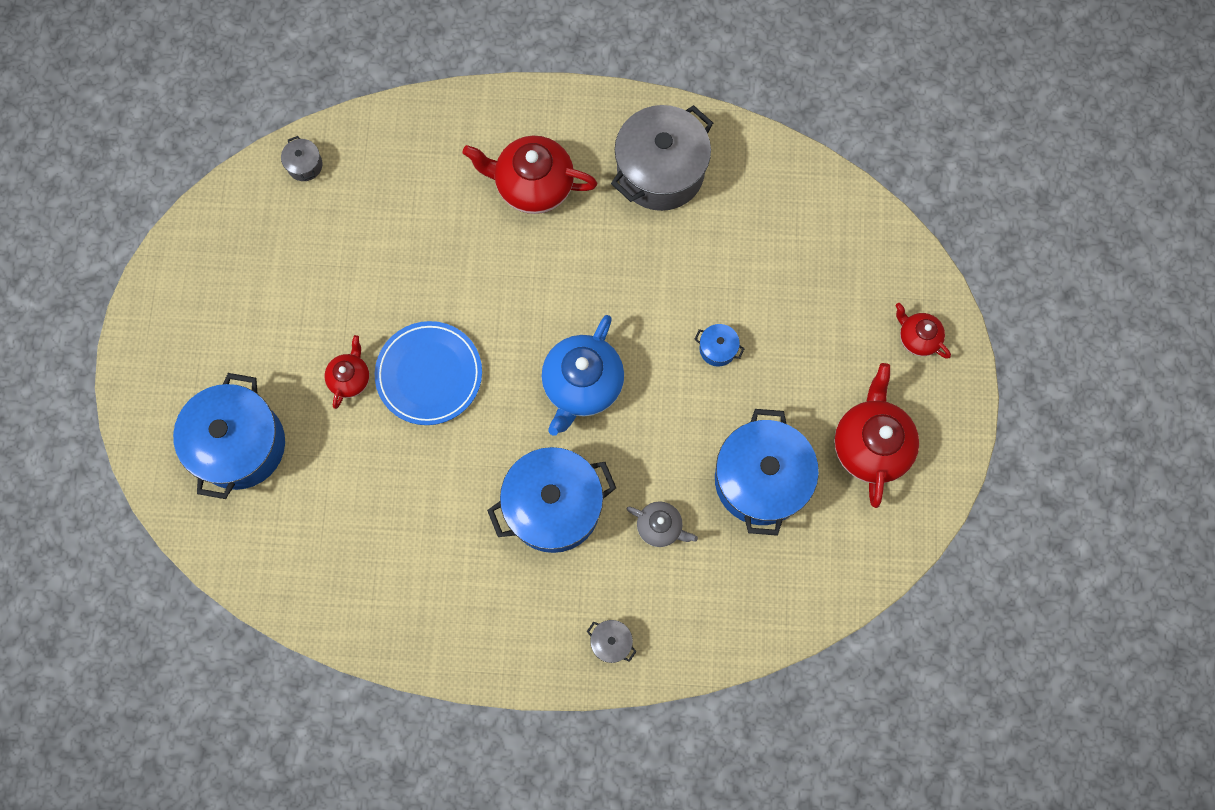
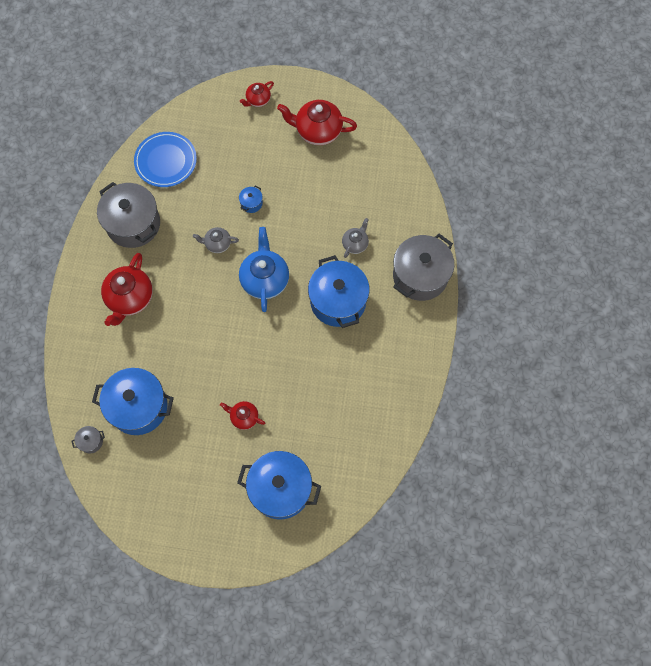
camera: 85 degrees left, 5 degrees down
blue plate [375,321,482,425] -> blue plate moved to [134,132,197,187]
blue teapot [542,315,624,436] -> blue teapot turned 120 degrees counterclockwise [239,227,289,312]
grey pot [587,620,637,663] -> grey pot [393,234,454,301], size x2.44
blue pot [715,409,819,536] -> blue pot moved to [92,368,174,435]
none -> grey teapot [193,227,239,253]

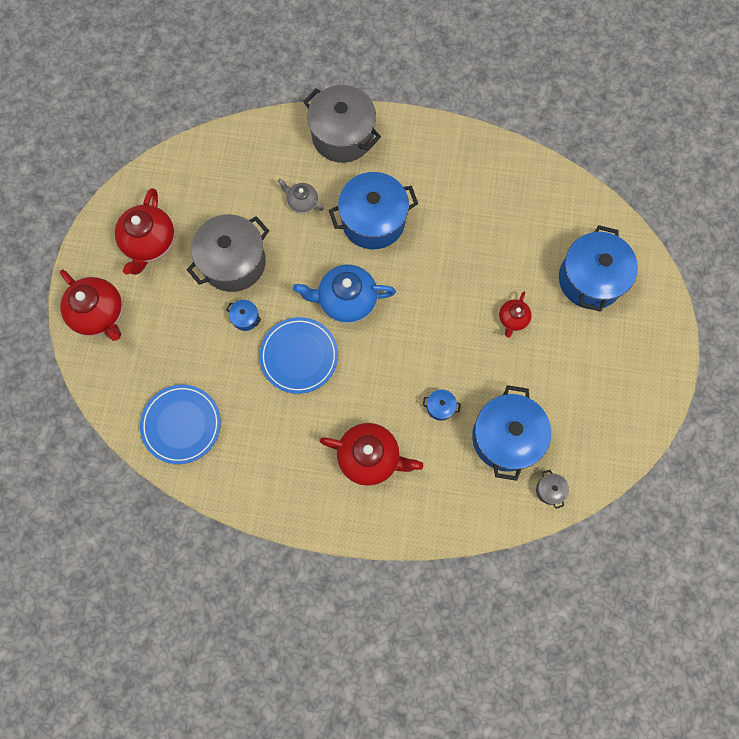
camera: 90 degrees left, 5 degrees up
grey pot [97,182,160,248] -> grey pot moved to [187,214,269,292]
grey teapot [193,227,239,253] -> blue plate [259,317,338,394]
red teapot [240,81,274,107] -> red teapot [60,270,123,341], size x1.84
none -> blue pot [423,389,461,421]

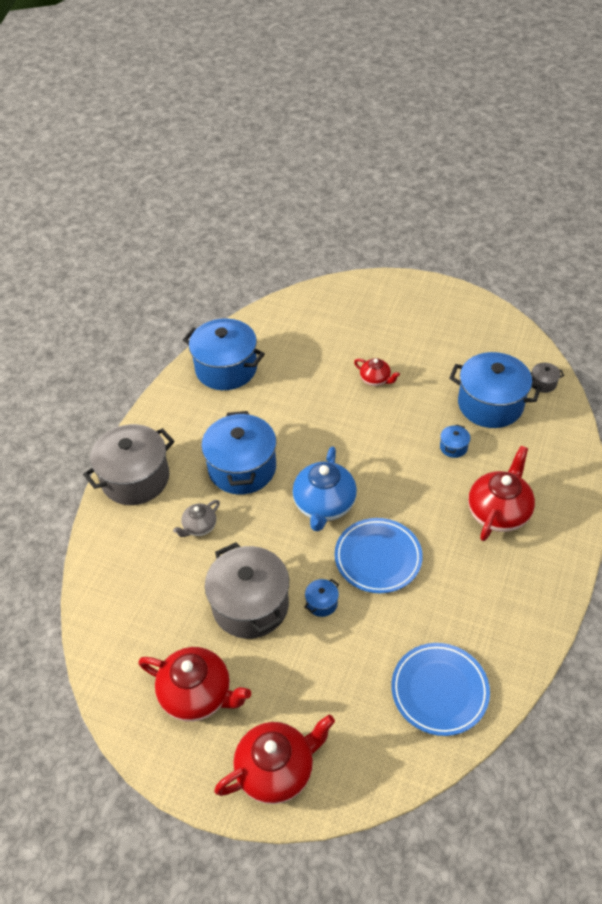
camera: 75 degrees left, 25 degrees down
blue pot [559,225,638,312] -> blue pot moved to [183,318,265,390]

